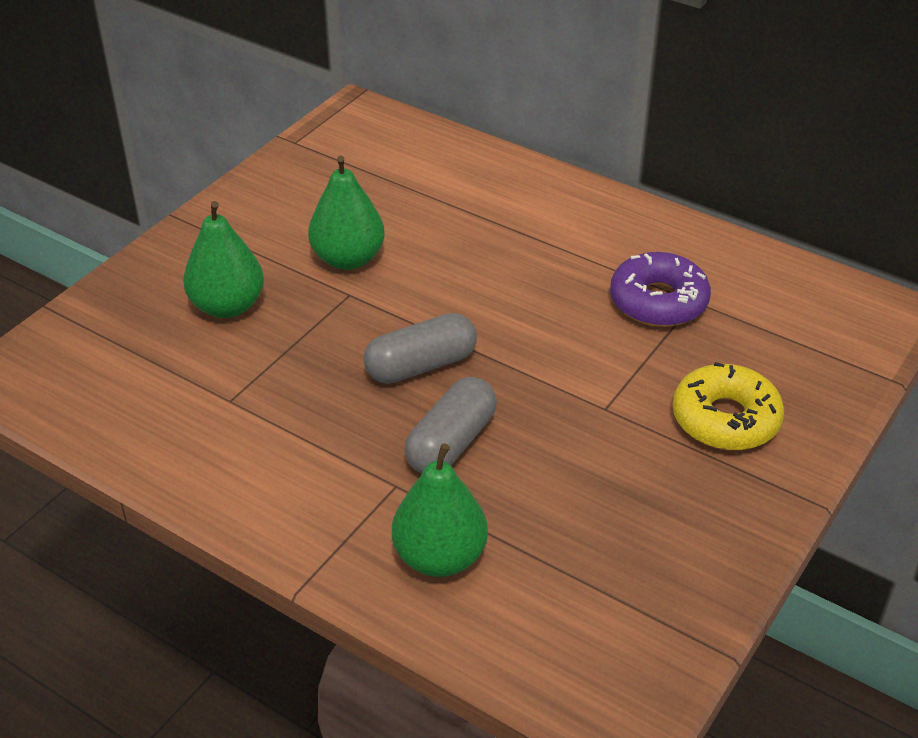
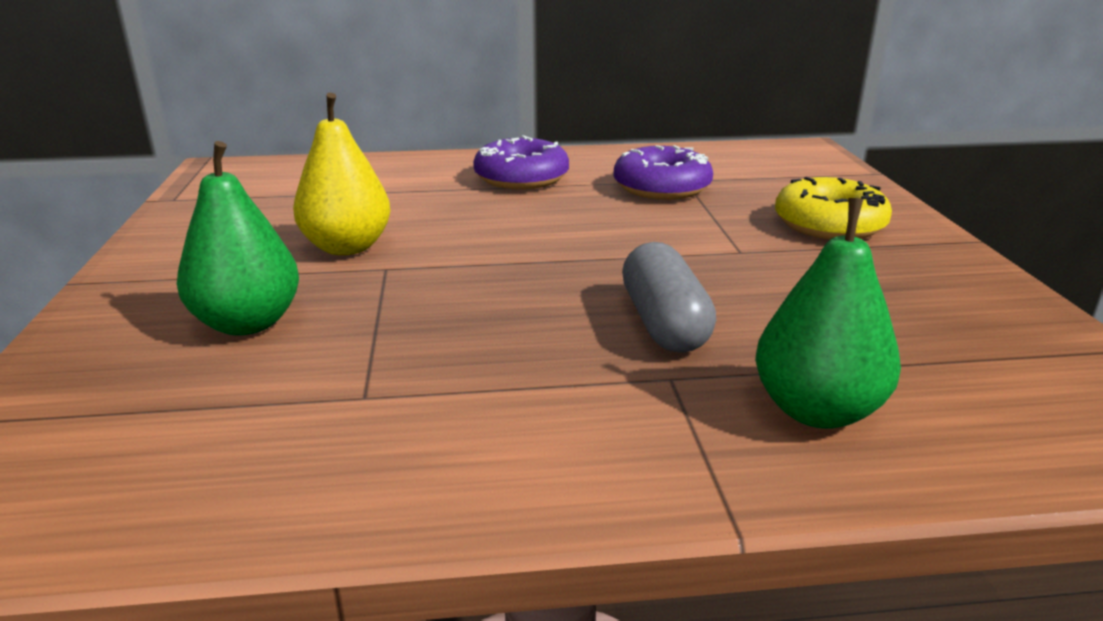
camera: 40 degrees left, 15 degrees down
green pear [308,156,385,270] -> yellow pear [293,93,391,255]
grey capsule [364,313,477,384] -> none
none -> purple donut [473,135,569,189]

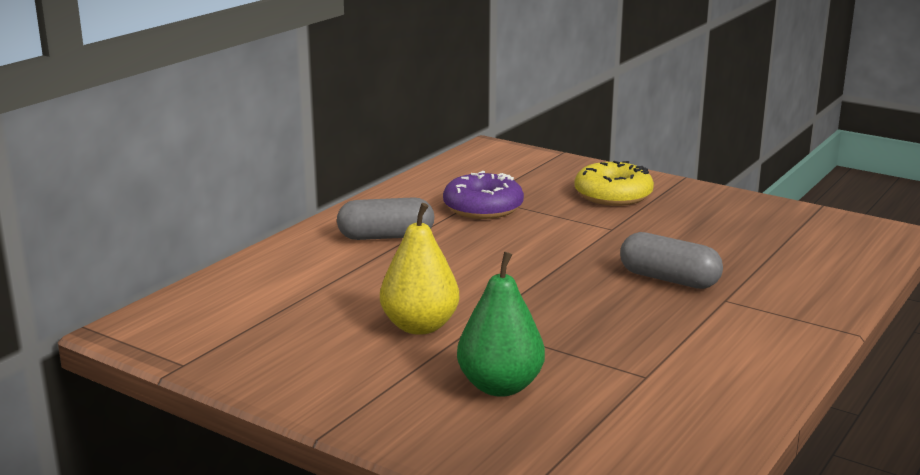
camera: 50 degrees left, 5 degrees down
purple donut [473,135,569,189] -> grey capsule [337,197,434,240]
green pear [755,198,901,429] -> none

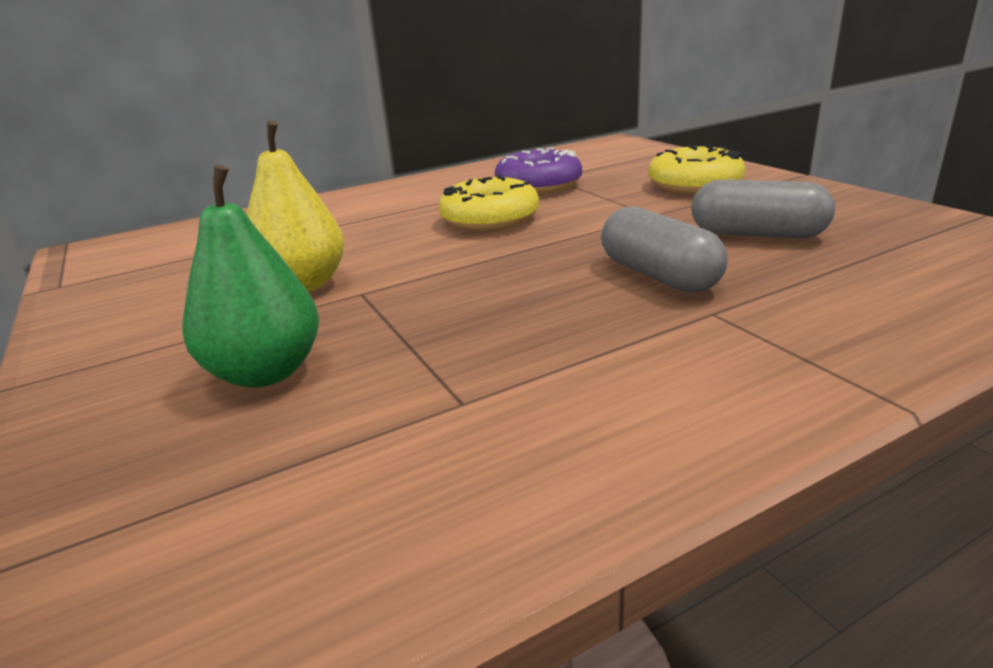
camera: 30 degrees right, 5 degrees up
grey capsule [337,197,434,240] -> grey capsule moved to [691,179,835,239]
none -> yellow donut [439,175,539,231]

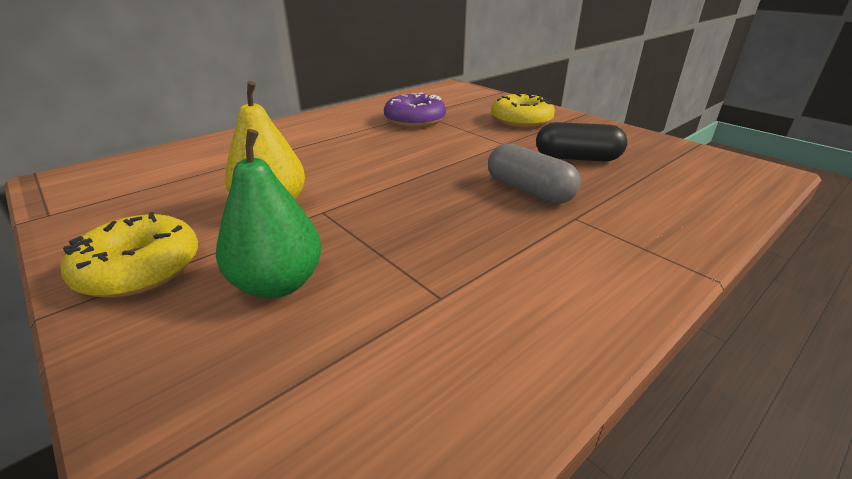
camera: 15 degrees left, 5 degrees up
yellow donut [439,175,539,231] -> yellow donut moved to [61,212,198,298]
grey capsule [691,179,835,239] -> black capsule [536,122,627,162]

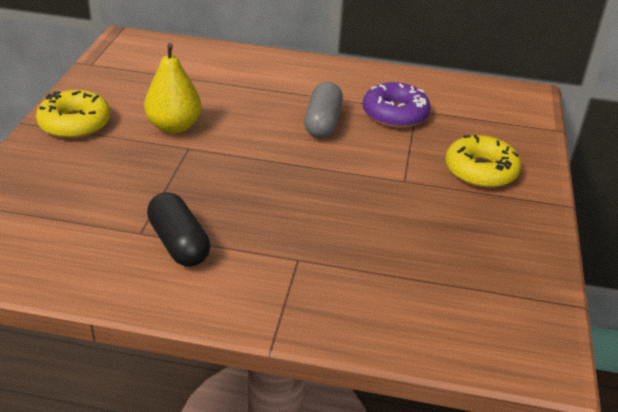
camera: 50 degrees right, 5 degrees up
green pear [216,129,322,298] -> none
grey capsule [488,143,581,204] -> grey capsule moved to [304,82,343,138]
black capsule [536,122,627,162] -> black capsule moved to [147,192,210,267]

